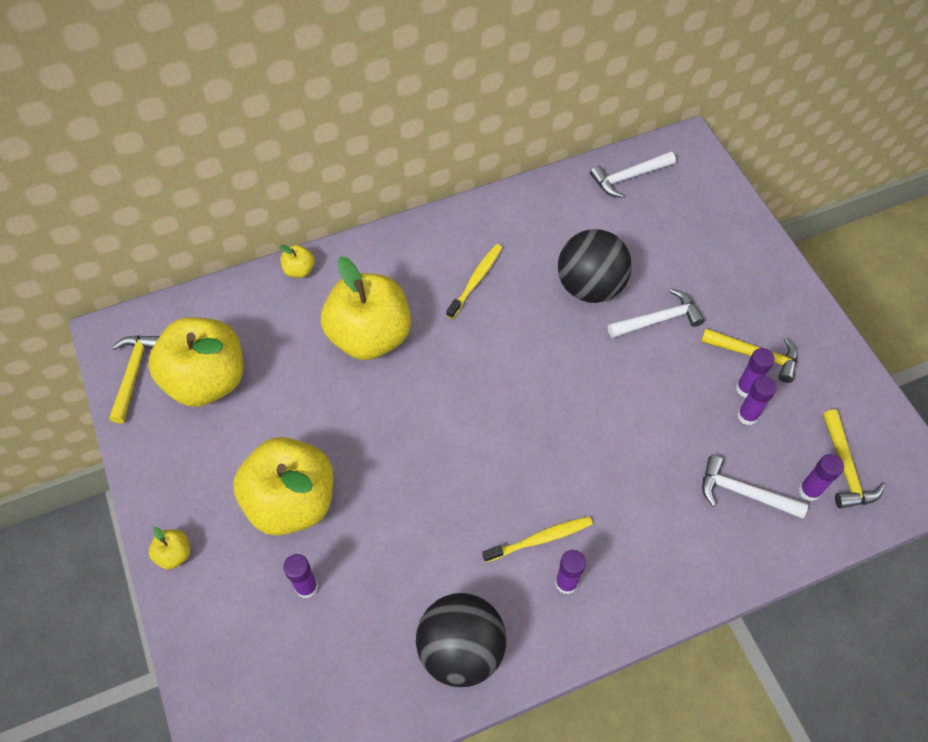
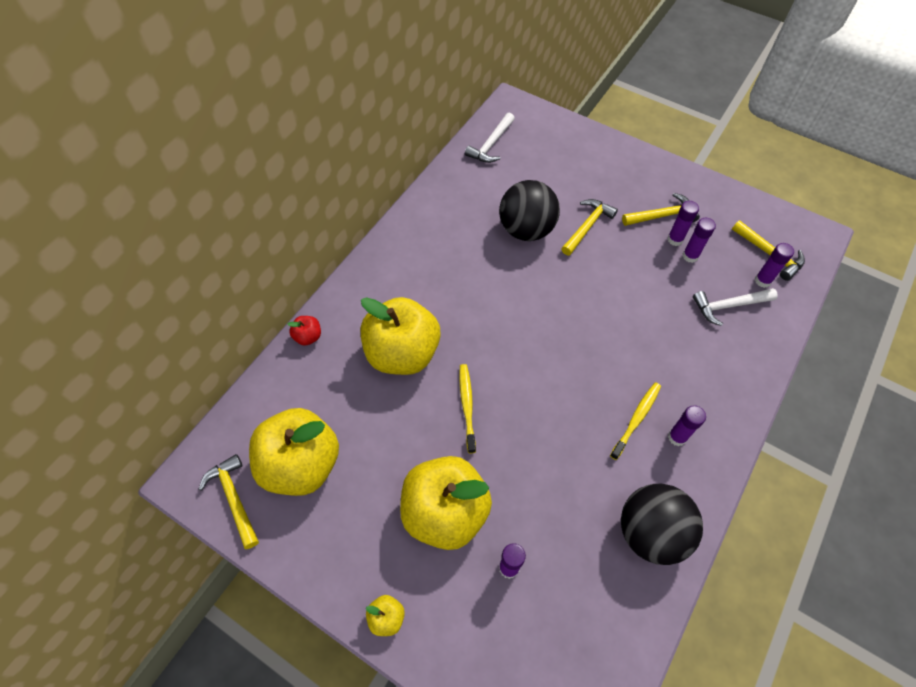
camera: 35 degrees left, 0 degrees up
yellow apple [280,245,315,278] -> red apple [287,316,321,346]
yellow toothbrush [446,244,502,319] -> yellow toothbrush moved to [459,364,476,453]
white hammer [608,288,705,338] -> yellow hammer [561,199,618,255]

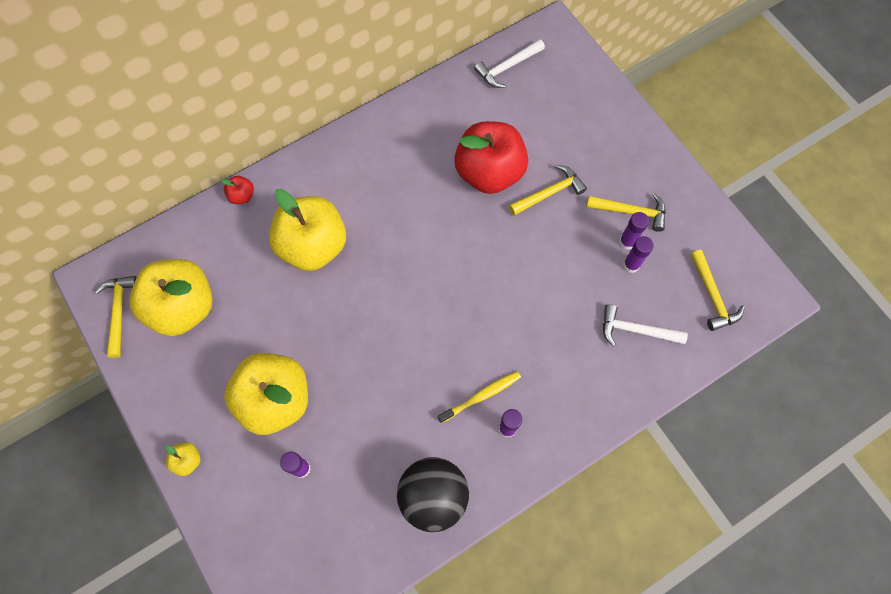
camera: 25 degrees right, 10 degrees up
yellow toothbrush [459,364,476,453] -> none
black ball [499,180,560,241] -> red apple [454,121,528,194]
purple glue stick [755,243,794,288] -> none

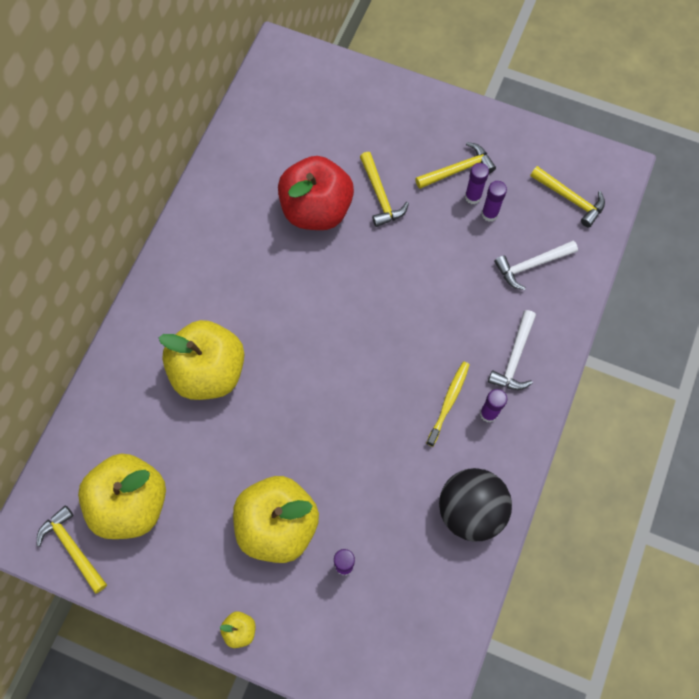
camera: 35 degrees left, 0 degrees up
red apple [221,176,254,204] -> none
white hammer [474,39,545,88] -> white hammer moved to [488,310,536,390]
yellow hammer [509,165,587,216] -> yellow hammer turned 135 degrees clockwise [360,152,409,227]

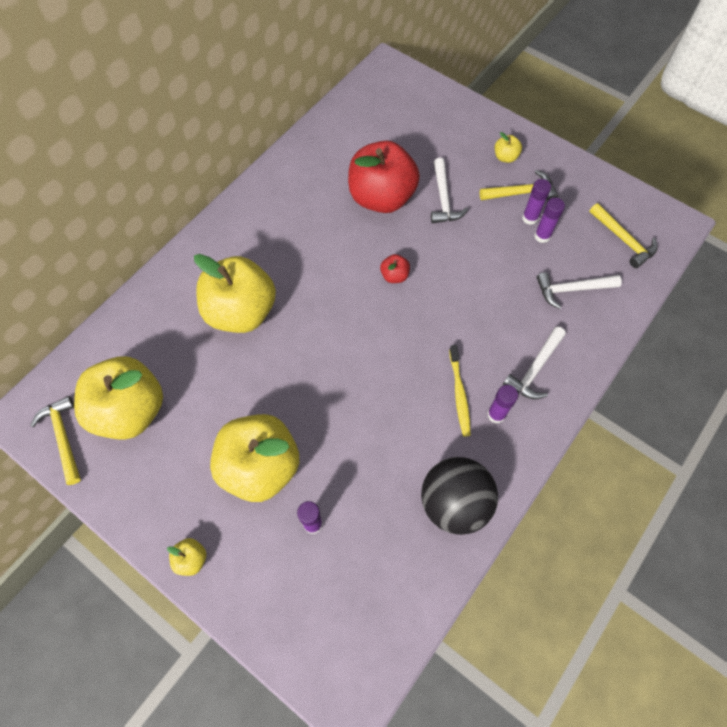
camera: 15 degrees right, 5 degrees down
yellow hammer [360,152,409,227] -> white hammer [431,158,468,223]
yellow toothbrush [426,361,470,447] -> yellow toothbrush turned 135 degrees clockwise [449,345,471,437]
none -> red apple [380,254,410,283]
none -> yellow apple [495,132,522,163]

